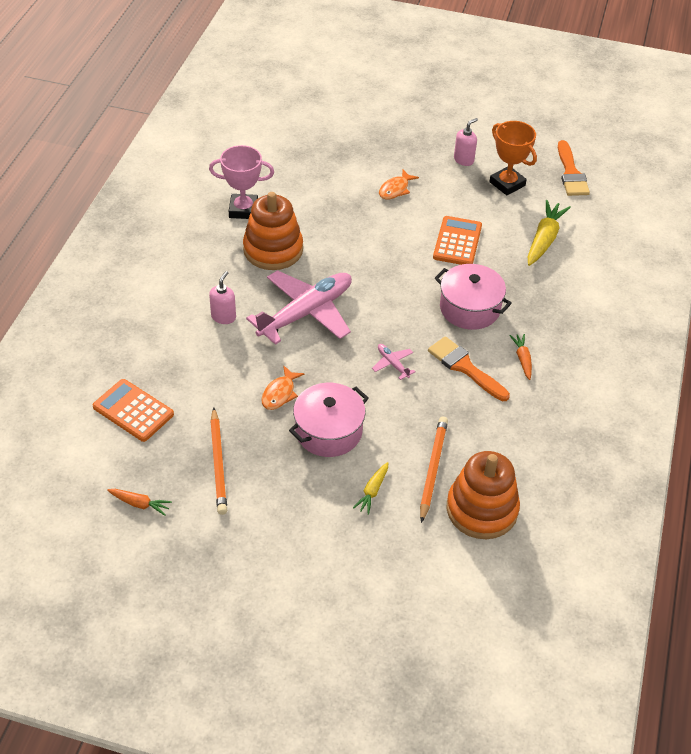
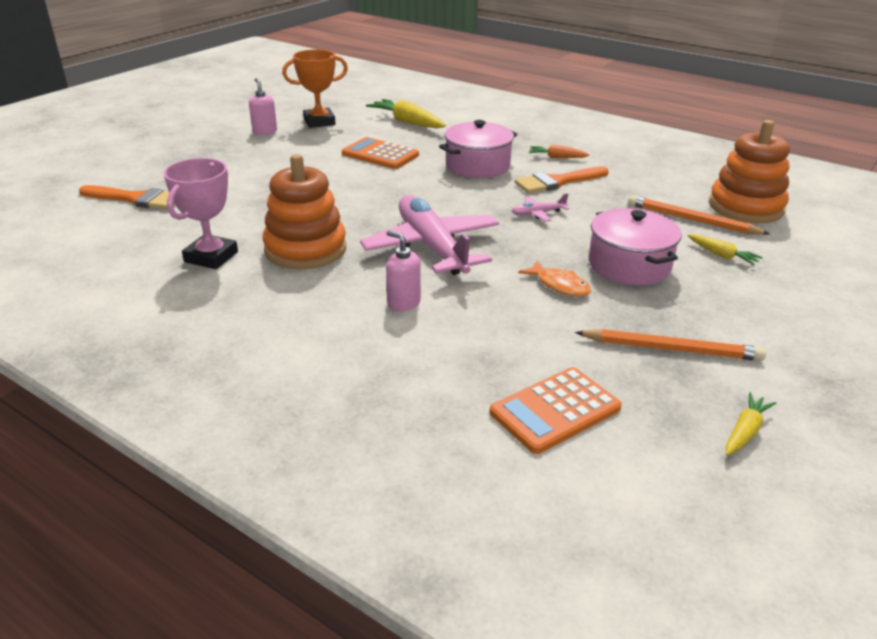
camera: 70 degrees left, 15 degrees down
orange carrot [107,489,172,516] -> yellow carrot [726,392,776,456]
orange fish [379,170,419,199] -> none
orange brush [558,140,590,196] -> orange brush moved to [79,185,175,210]

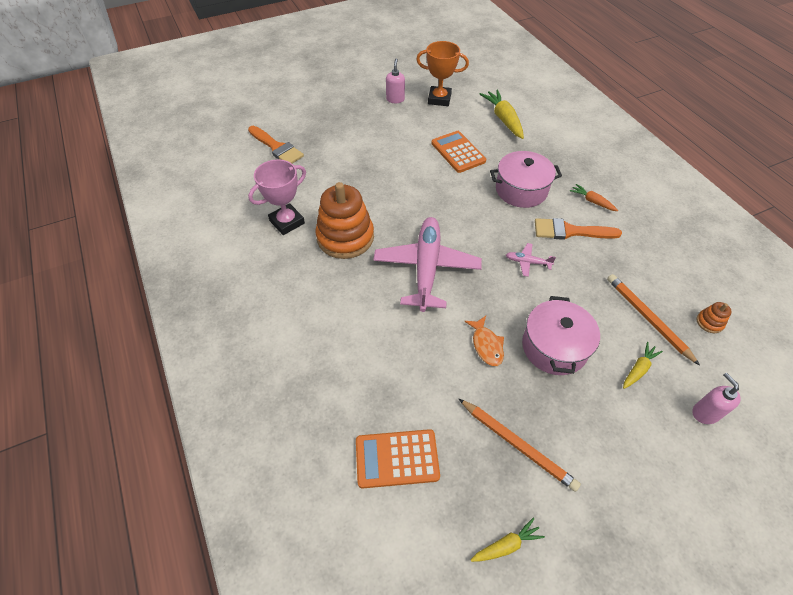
camera: 30 degrees right, 20 degrees up
pink soap dispenser [386,230,421,312] -> pink soap dispenser moved to [692,373,741,424]
yellow carrot [688,234,763,266] -> yellow carrot turned 120 degrees counterclockwise [623,342,663,389]
orange stacking toy [709,120,790,223] -> orange stacking toy [696,302,732,333], size x0.40

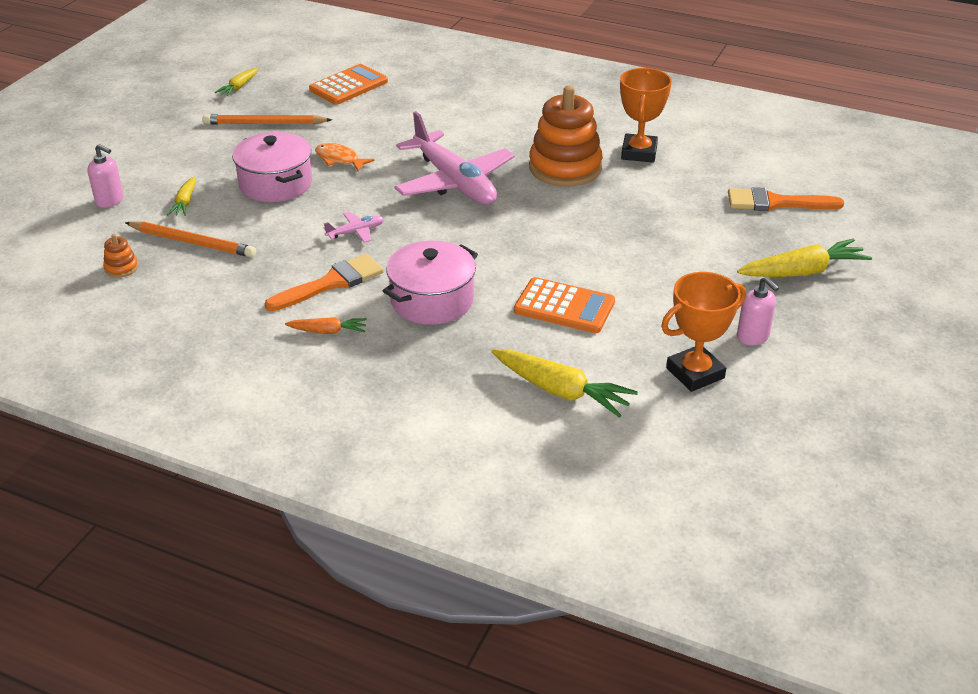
camera: 140 degrees right, 15 degrees down
pink trophy [248,159,306,235] -> orange trophy [620,68,672,163]
none -> yellow carrot [737,238,872,277]

